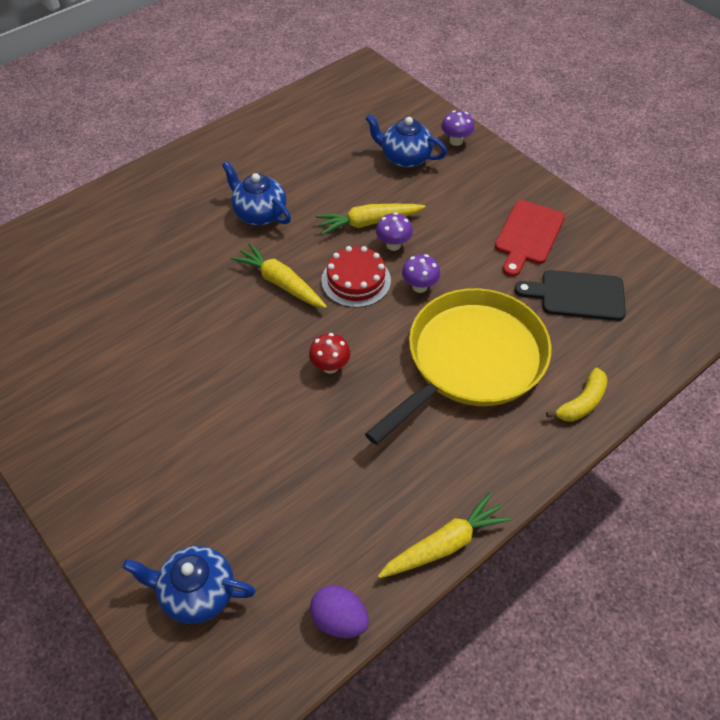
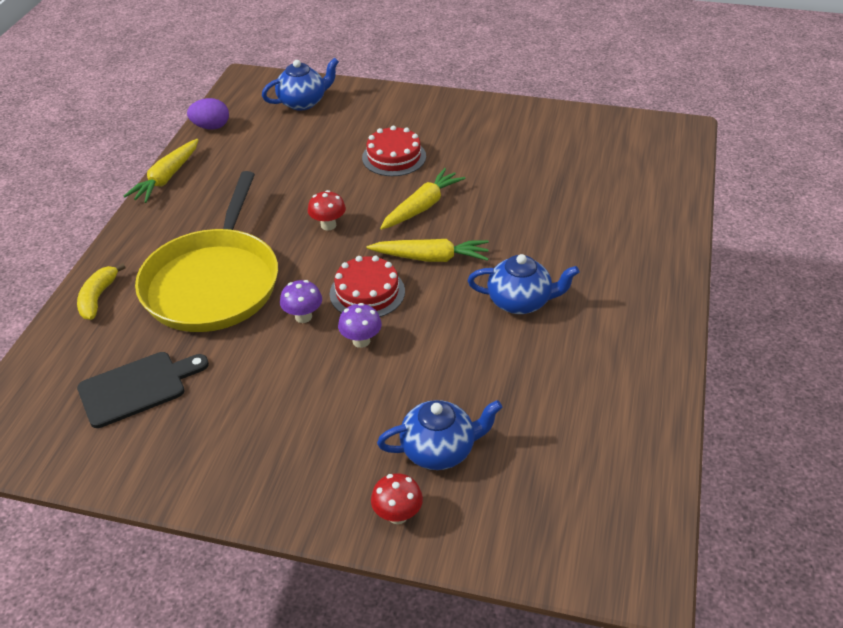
camera: 145 degrees right, 10 degrees down
yellow carrot [316,204,426,235] -> yellow carrot moved to [380,168,466,230]
purple mushroom [441,110,474,146] -> red mushroom [371,473,423,524]
red cutting board [495,200,565,277] -> none
none -> red cake [362,126,426,176]

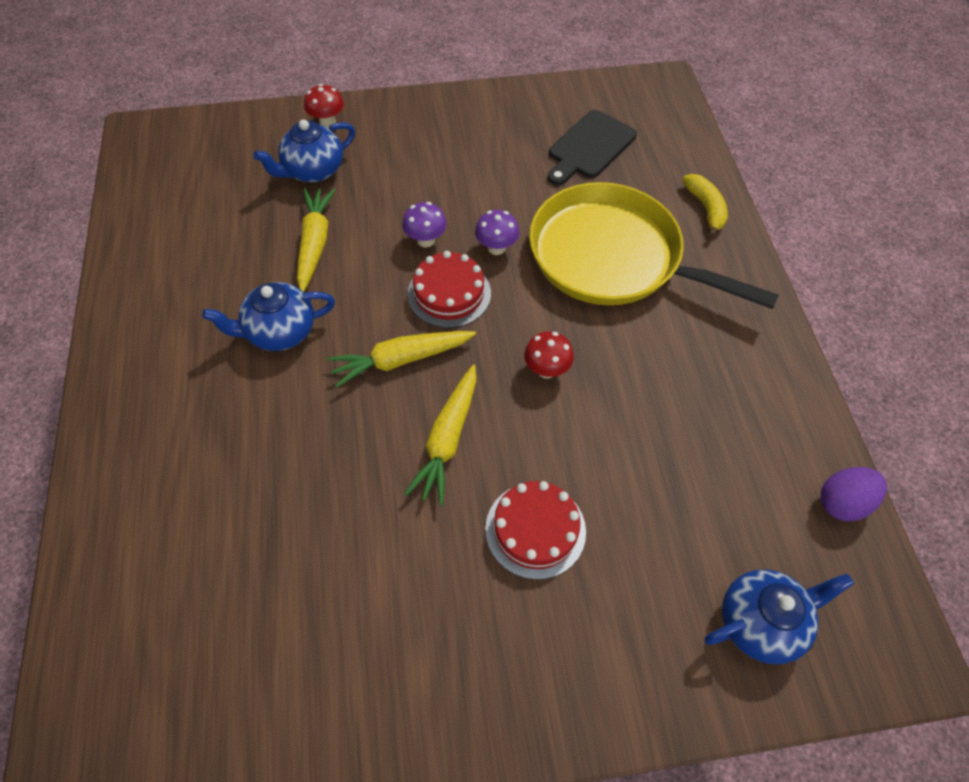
camera: 155 degrees right, 15 degrees up
yellow carrot [124,139,198,203] -> yellow carrot moved to [297,188,335,292]
yellow pan [135,171,278,332] -> yellow pan turned 45 degrees counterclockwise [529,182,779,309]
blue teapot [262,58,339,111] -> blue teapot turned 150 degrees counterclockwise [705,570,854,664]

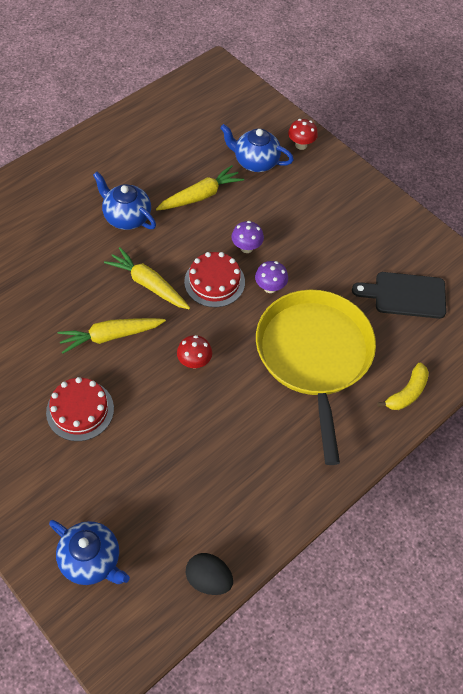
camera: 55 degrees right, 0 degrees up
purple egg [821,467,887,521] -> black egg [186,553,233,595]

